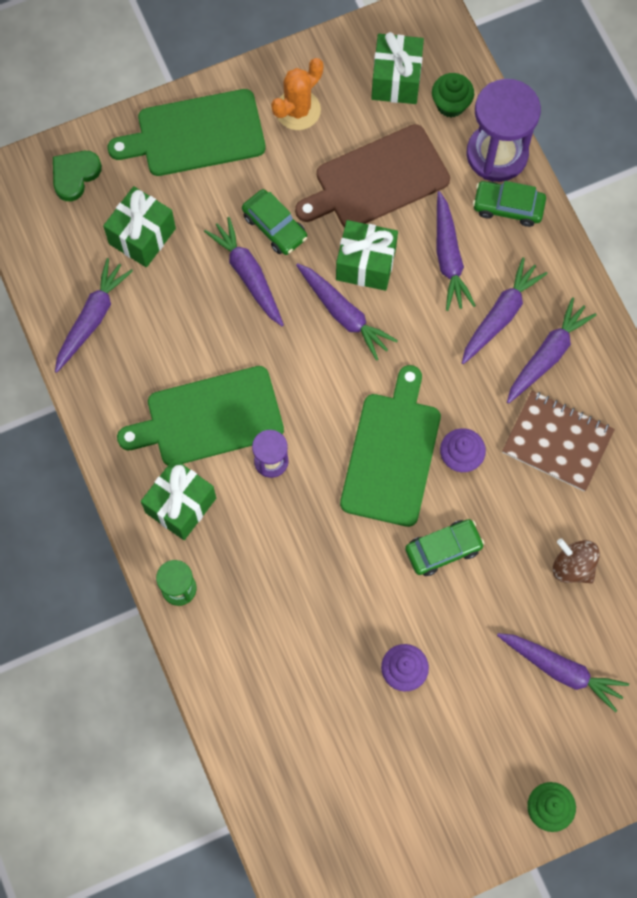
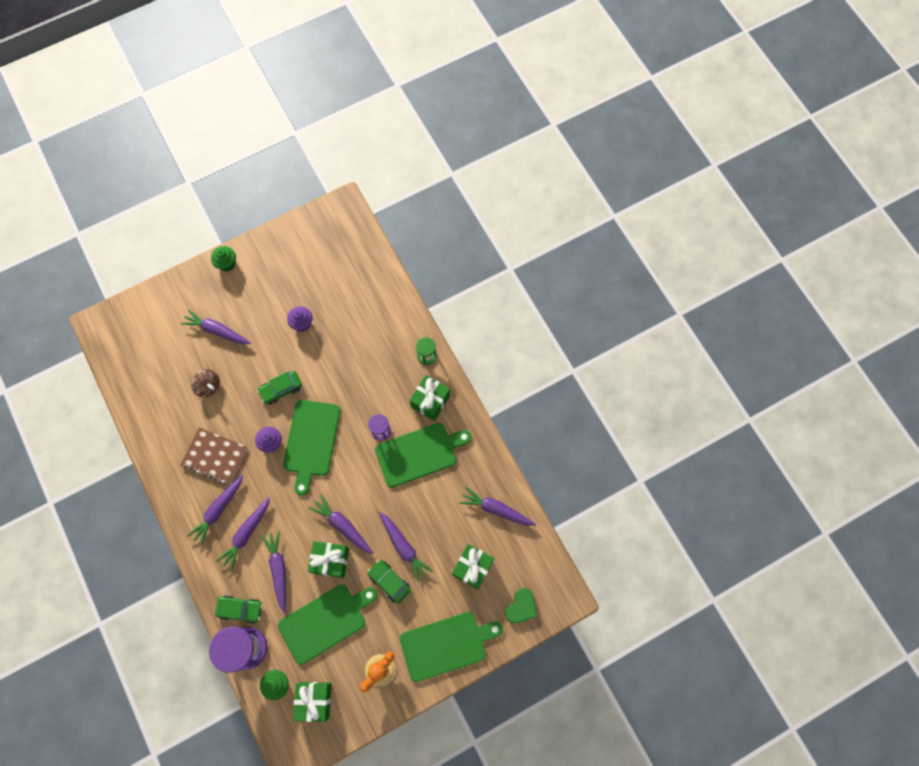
camera: 175 degrees right, 0 degrees up
purple carrot [55,258,133,373] -> purple carrot turned 90 degrees clockwise [459,487,536,526]
brown cutting board [295,124,450,227] -> green cutting board [278,585,378,665]

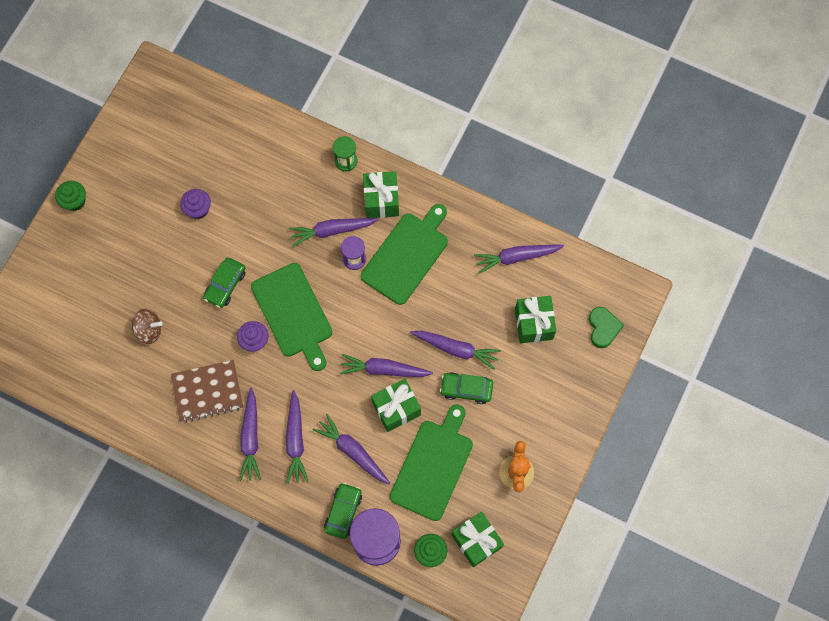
camera: 35 degrees left, 0 degrees up
purple carrot [181,309,251,344] -> purple carrot moved to [289,218,379,247]
green car [215,595,263,624] -> green car turned 45 degrees counterclockwise [324,482,362,539]
green cutting board [400,612,503,682] -> none

